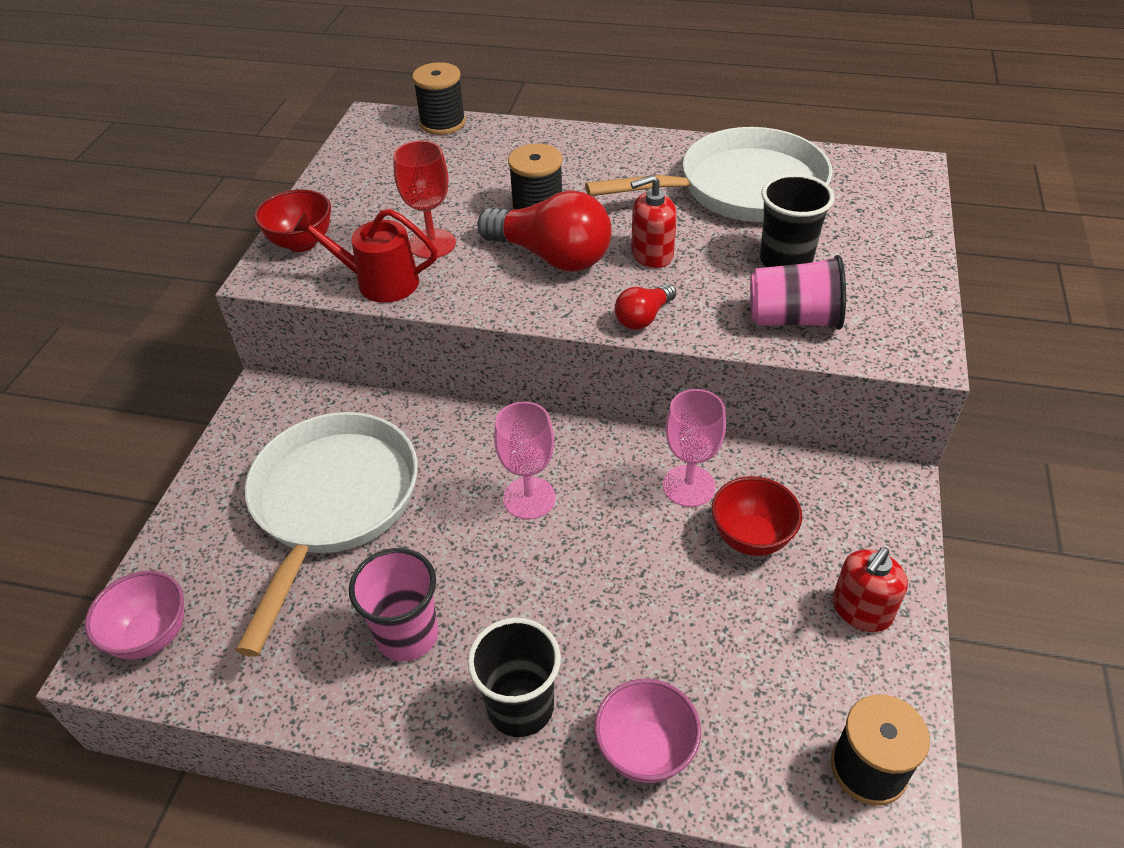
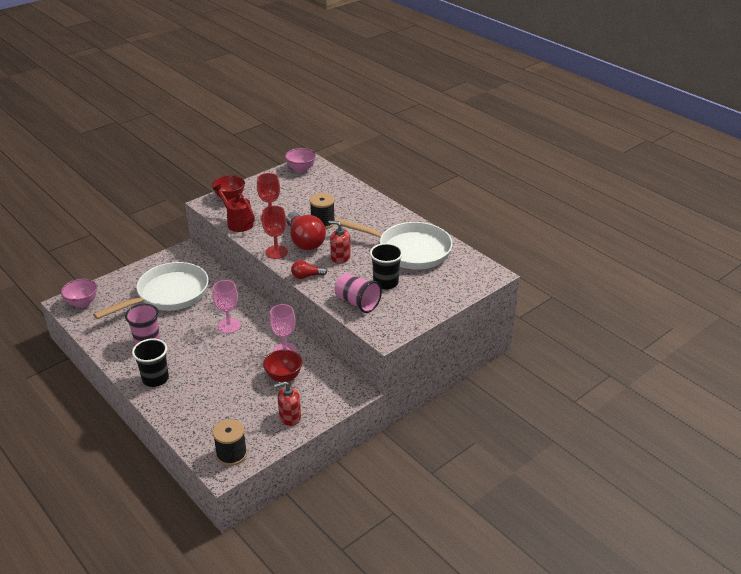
camera: 35 degrees right, 10 degrees down
black spool [412,62,466,135] -> none
pink bowl [595,679,701,783] -> pink bowl moved to [285,148,316,173]
none -> red goblet [262,206,288,259]

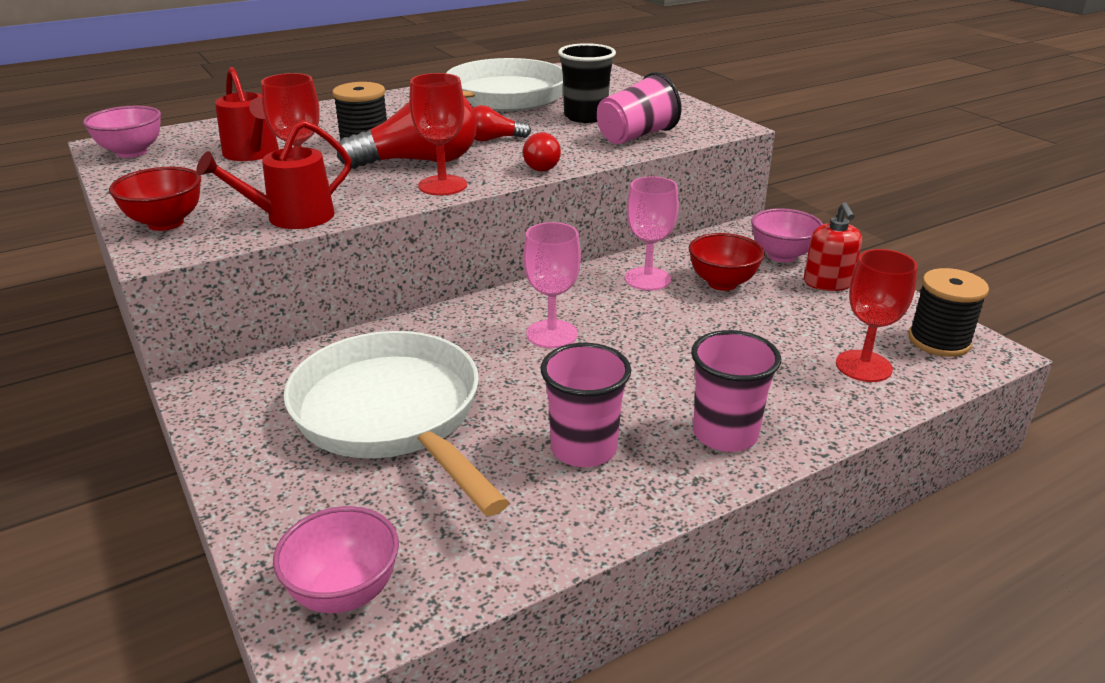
camera: 80 degrees left, 5 degrees down
black cup [132,338,169,387] -> pink cup [691,330,781,452]
red soap dispenser [328,221,351,264] -> red light bulb [473,105,531,141]
none -> red watering can [215,67,279,161]
none -> pink bowl [751,208,823,262]
none -> red goblet [836,249,918,382]

